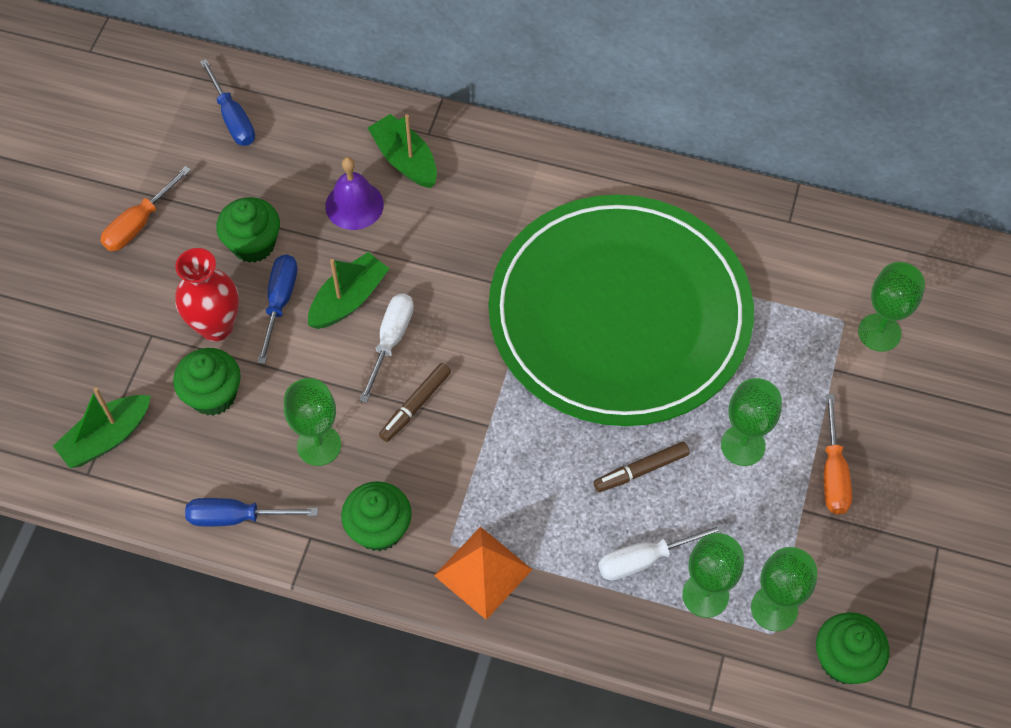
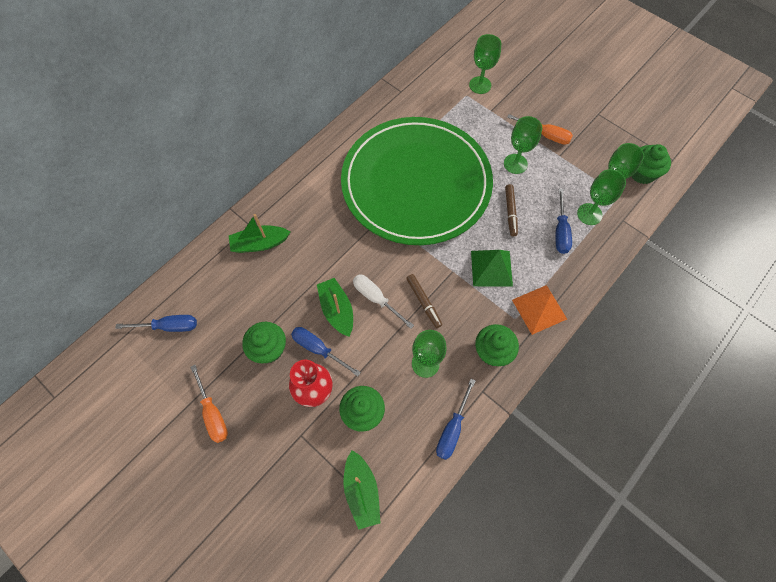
camera: 65 degrees left, 5 degrees up
purple bell [325,157,384,230] -> none
white screwdriver [598,523,725,581] -> blue screwdriver [555,189,572,254]
none -> green pyramid [471,250,513,287]

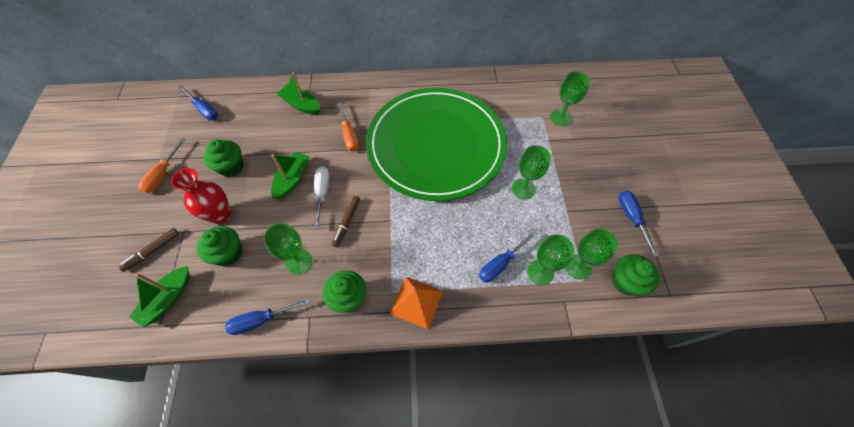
camera: 45 degrees right, 5 degrees down
blue screwdriver [291,327,361,376] -> blue screwdriver moved to [618,190,659,257]
green pyramid [471,250,513,287] -> none
brown marker [505,184,518,236] -> brown marker moved to [118,228,179,272]
orange screwdriver [507,114,573,145] -> orange screwdriver moved to [338,102,359,152]

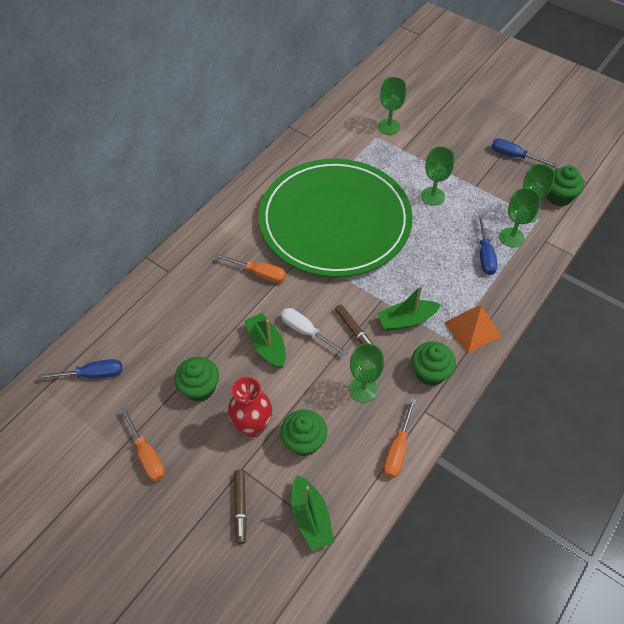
camera: 50 degrees left, 5 degrees down
blue screwdriver [225,298,310,335] -> orange screwdriver [383,398,416,478]
green boat [277,73,320,115] -> green boat moved to [377,285,441,331]

